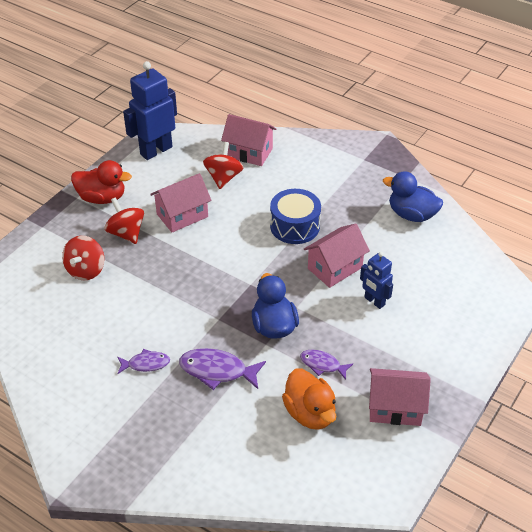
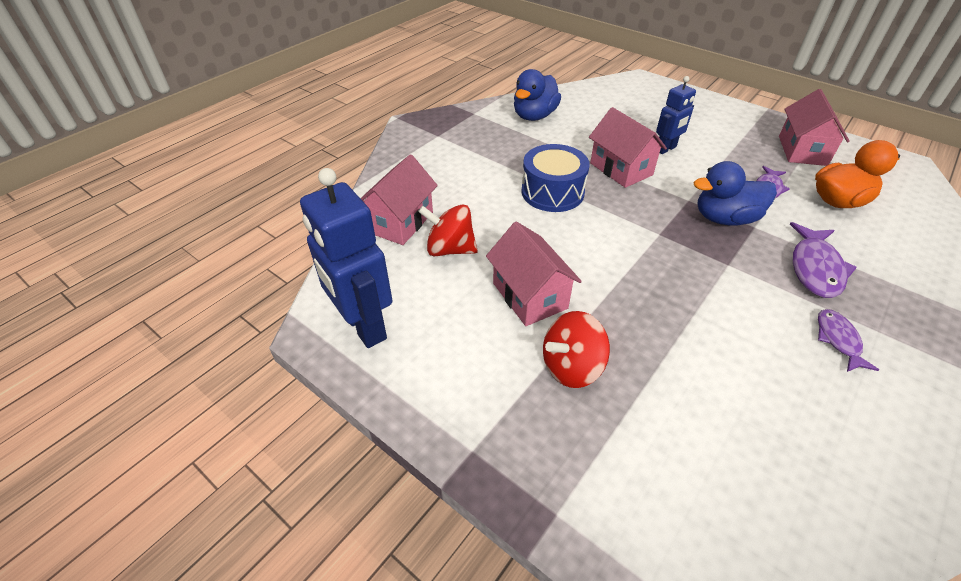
camera: 85 degrees left, 0 degrees up
red spinning top [62,235,105,280] -> none
red duck [71,160,132,204] -> none

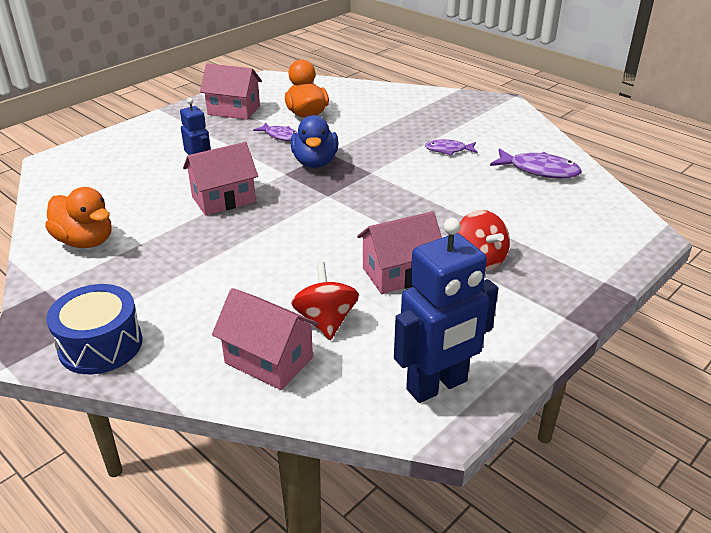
camera: 85 degrees left, 10 degrees down
red spinning top [418,204,478,256] -> red spinning top turned 150 degrees clockwise [291,261,359,340]
blue duck [514,69,561,121] -> orange duck [45,187,112,248]
blue drum [521,144,590,212] -> blue drum moved to [46,284,142,374]
purple fish [790,222,857,298] -> purple fish moved to [490,148,582,179]

